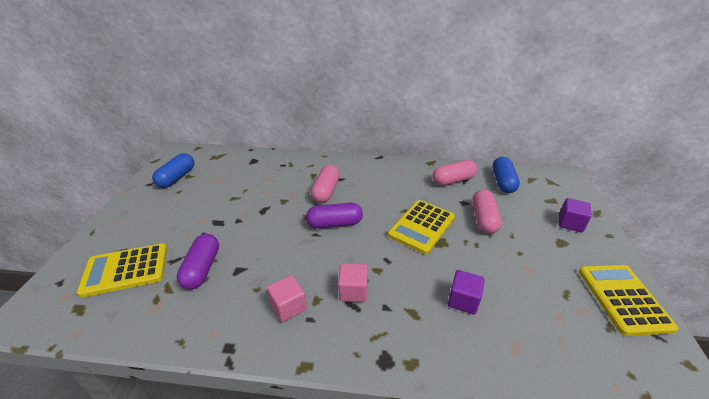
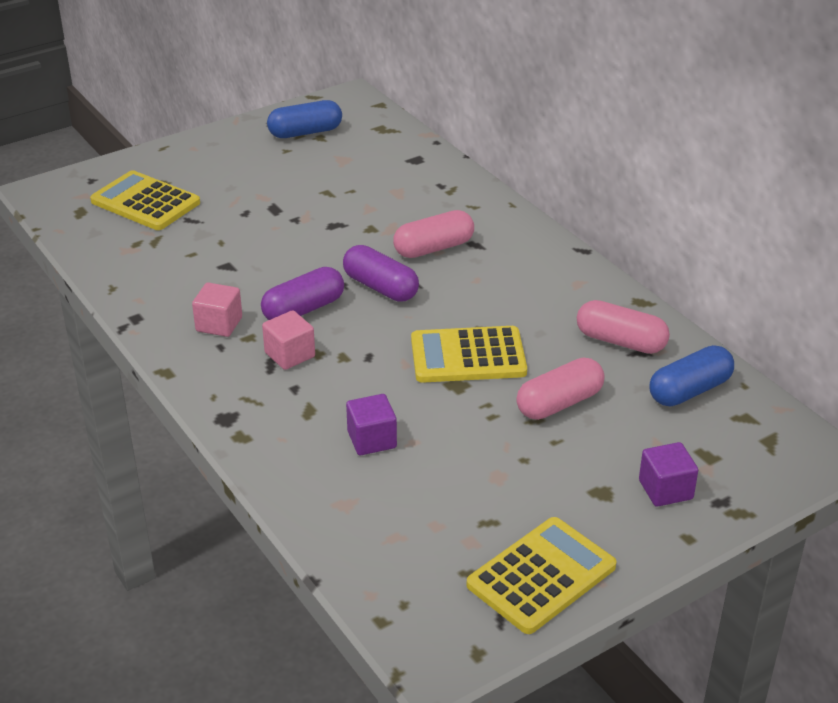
camera: 50 degrees right, 0 degrees up
purple capsule [177,234,219,290] -> purple capsule moved to [261,267,344,320]

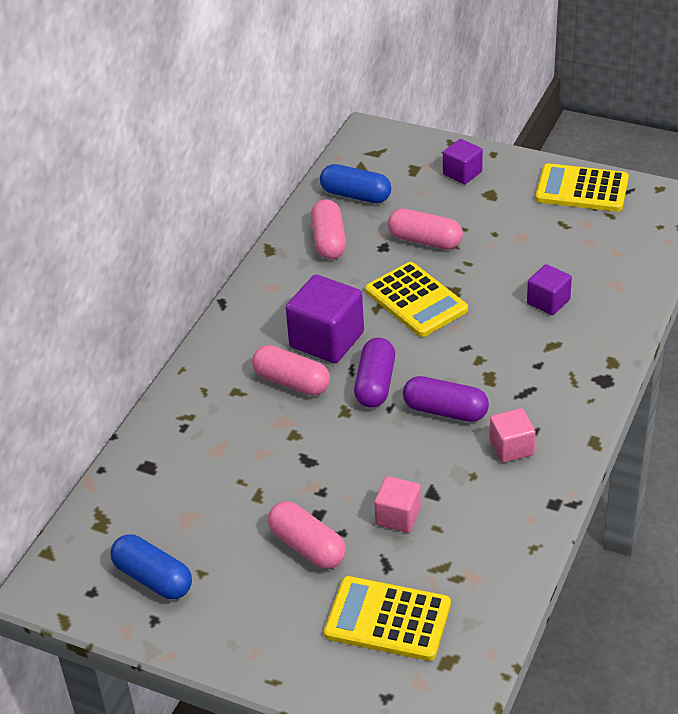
camera: 120 degrees left, 5 degrees up
yellow calculator [90,170,200,230] -> yellow calculator turned 105 degrees clockwise [324,576,451,661]
pink cube [262,310,315,370] -> pink cube moved to [374,476,421,533]
none -> pink capsule [268,501,346,569]
none -> purple cube [286,274,364,363]

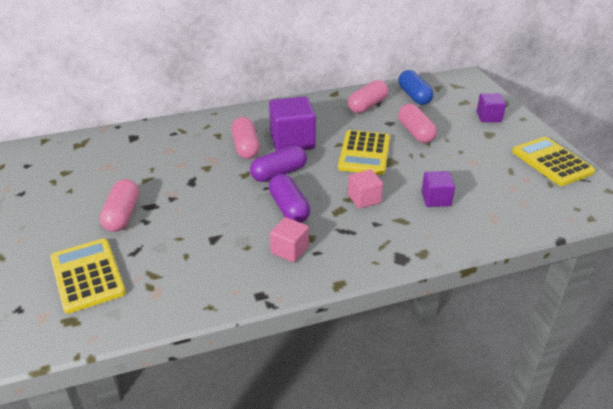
camera: 45 degrees right, 5 degrees down
blue capsule [111,534,192,599] -> none
pink cube [374,476,421,533] -> pink cube moved to [348,170,383,209]

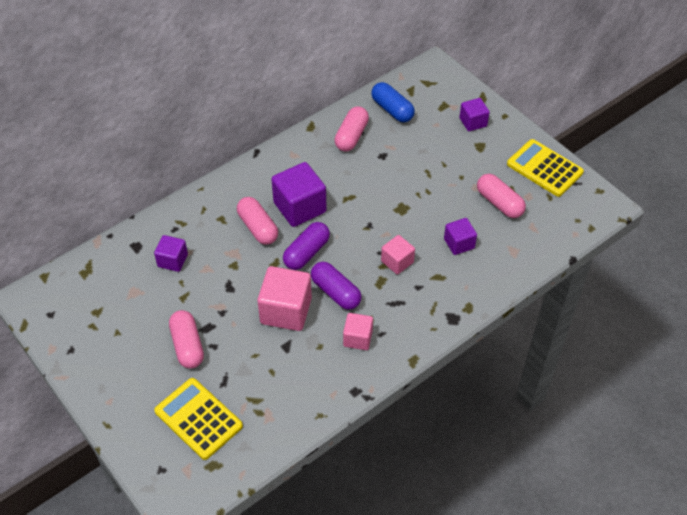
camera: 20 degrees left, 15 degrees up
yellow calculator [338,130,390,175] -> none
pink capsule [398,104,437,143] -> pink capsule moved to [477,174,526,218]
none -> purple cube [154,235,188,272]
none -> pink cube [257,266,312,331]

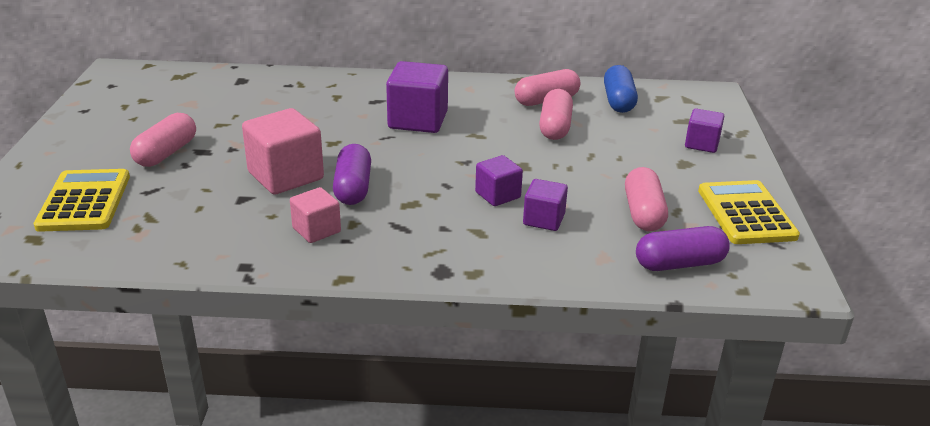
camera: 40 degrees right, 20 degrees down
purple cube [154,235,188,272] -> purple cube moved to [475,155,523,206]
pink capsule [237,197,278,245] -> pink capsule moved to [539,89,573,140]
purple capsule [283,222,330,270] -> purple capsule moved to [636,226,730,271]
pink cube [381,235,415,274] -> none

